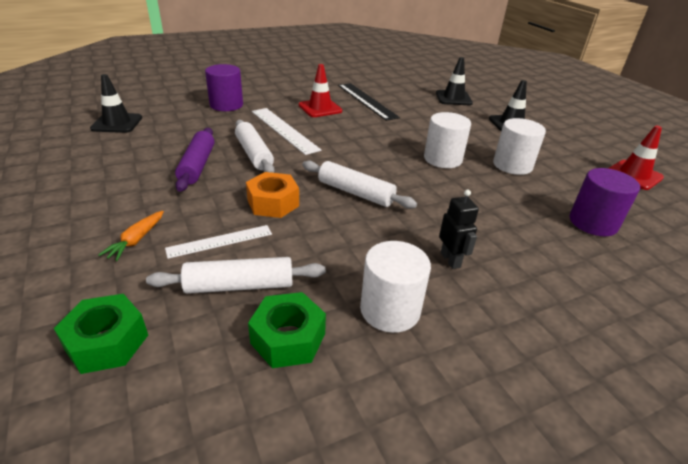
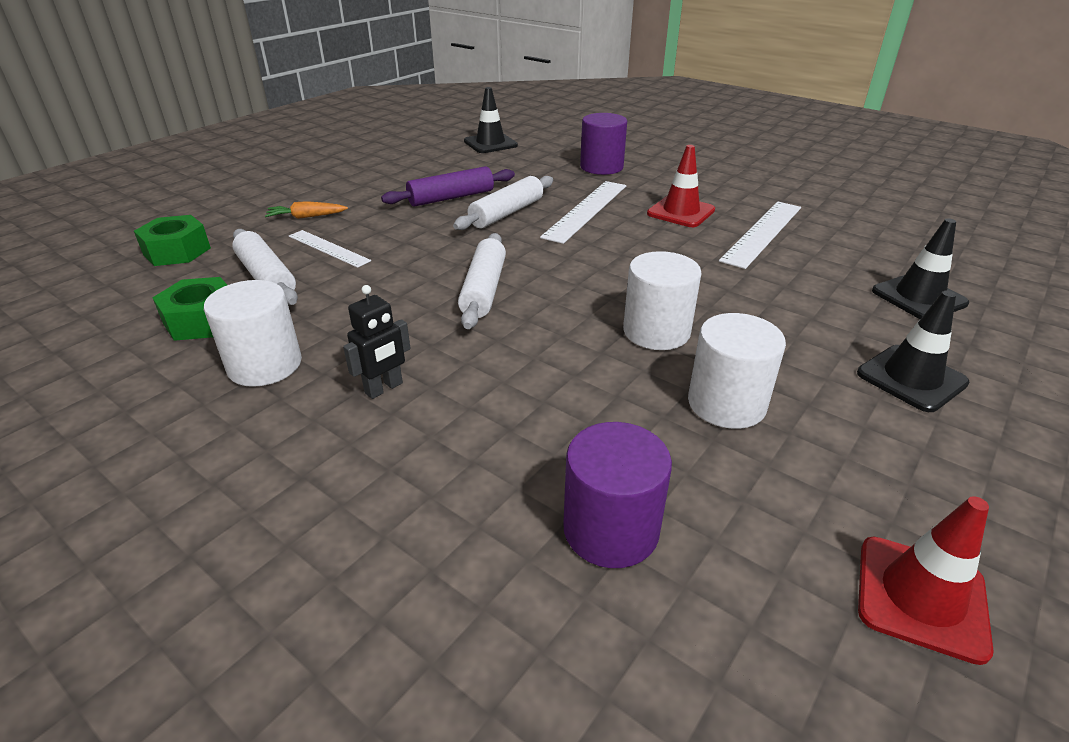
camera: 65 degrees right, 0 degrees up
orange nut [246,172,299,218] -> none
black ruler [338,83,400,121] -> white ruler [719,201,801,269]

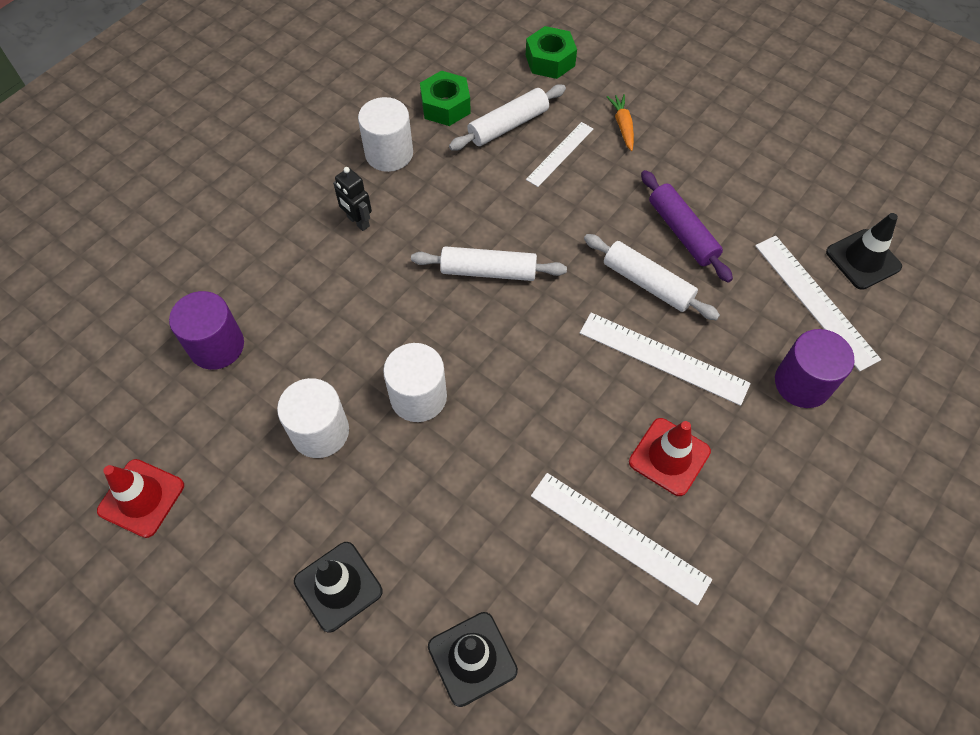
camera: 90 degrees right, 25 degrees up
none -> white ruler [755,236,881,372]

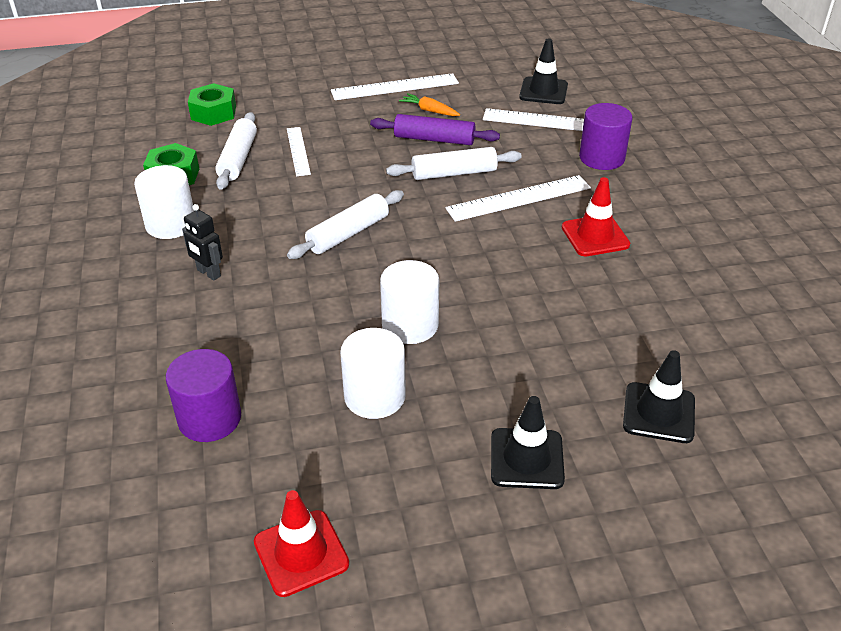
camera: 50 degrees left, 20 degrees down
black robot [333,167,372,231] -> black robot turned 45 degrees clockwise [182,204,223,281]
white ruler [531,473,712,605] -> white ruler moved to [331,73,459,100]
orange carrot [607,94,634,151] -> orange carrot moved to [399,93,460,116]

